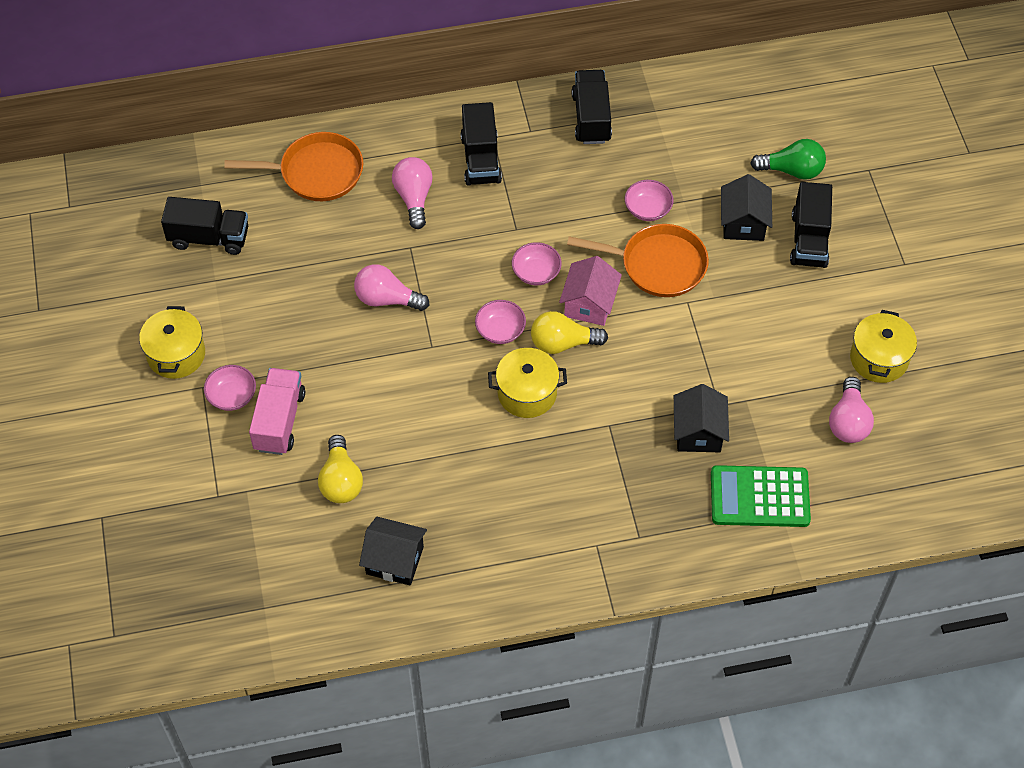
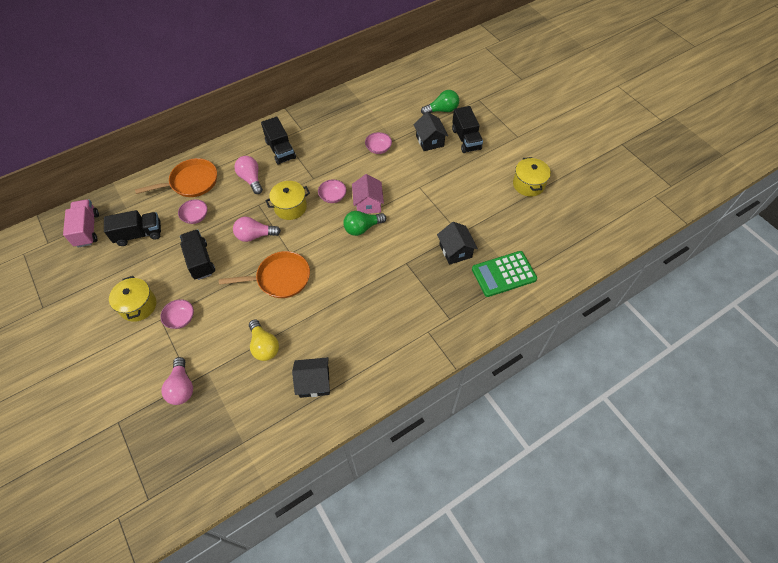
camera: 20 degrees left, 0 degrees up
pink truck [249,368,305,455] -> pink truck moved to [63,199,99,247]
pink bowl [475,300,526,344] -> pink bowl moved to [178,199,208,224]
yellow pot [488,348,567,418] -> yellow pot moved to [265,181,310,220]
yellow light bulb [531,311,608,354] -> green light bulb [343,211,386,236]
orange pan [567,224,709,297] -> orange pan moved to [219,251,310,298]
black truck [572,70,612,144] -> black truck moved to [180,229,215,280]
pink light bulb [829,377,874,443] -> pink light bulb moved to [162,357,193,405]

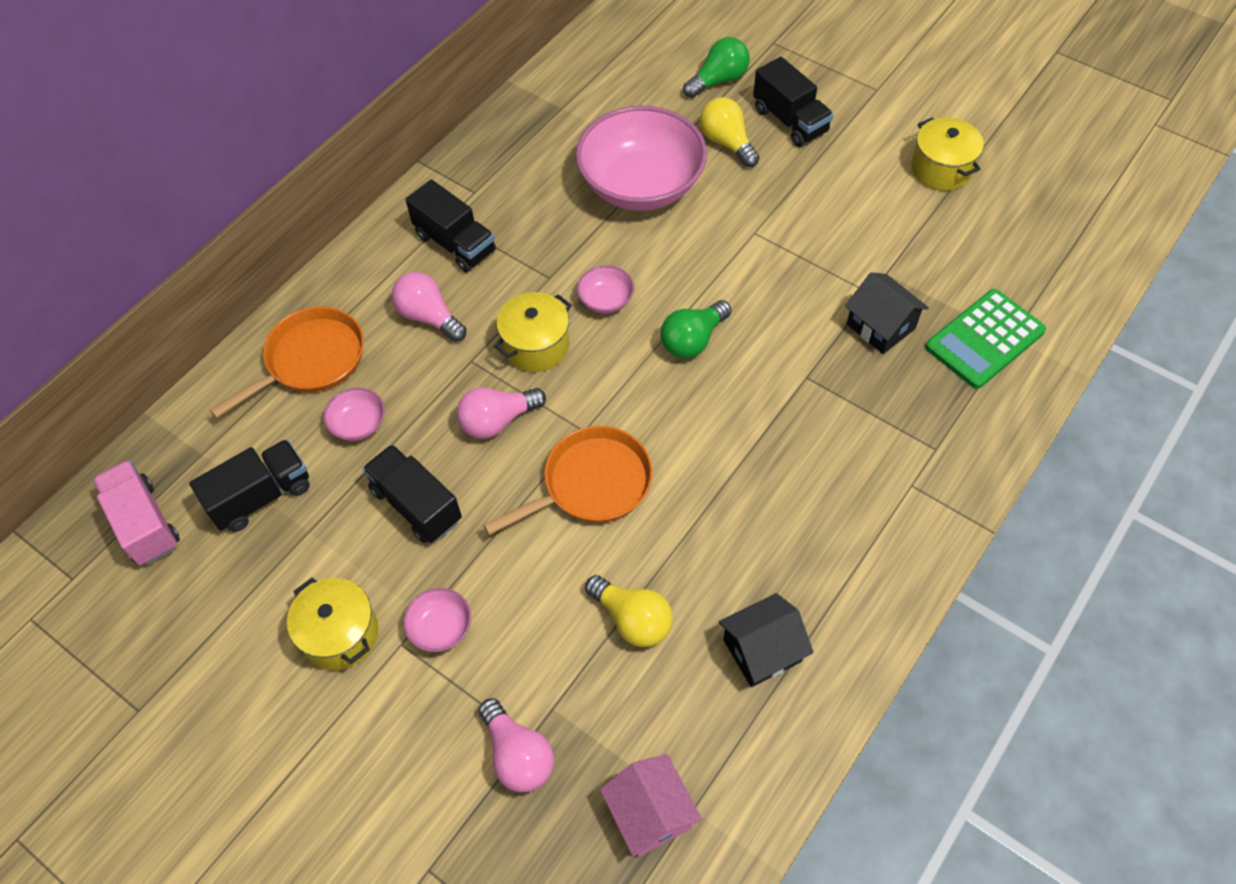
camera: 20 degrees left, 0 degrees up
pink house [352,174,384,214] -> pink house moved to [600,754,702,857]
pink bowl [365,132,392,154] -> pink bowl [575,106,707,211], size x2.40
black house [413,112,448,151] -> yellow light bulb [700,97,759,167]

